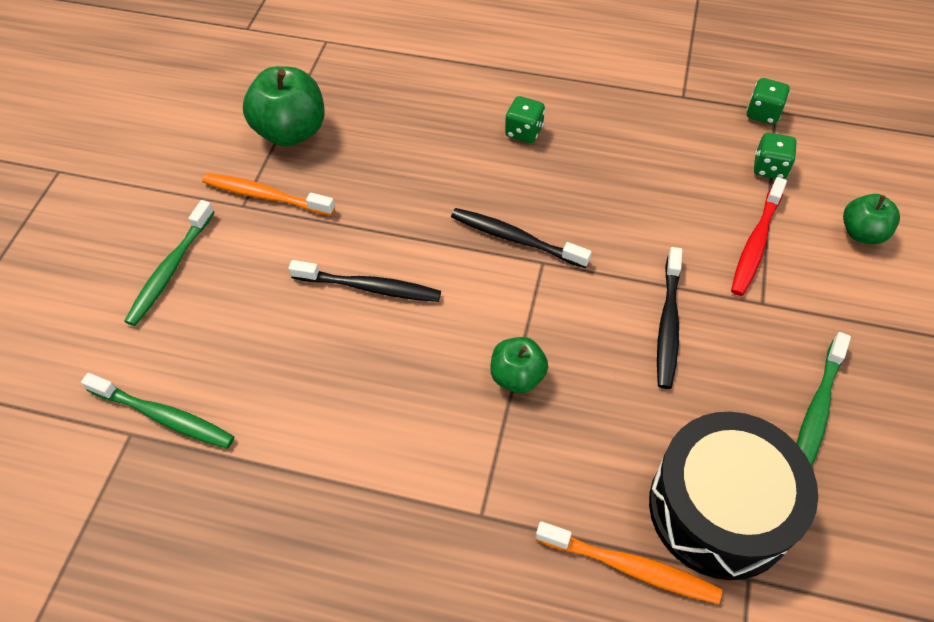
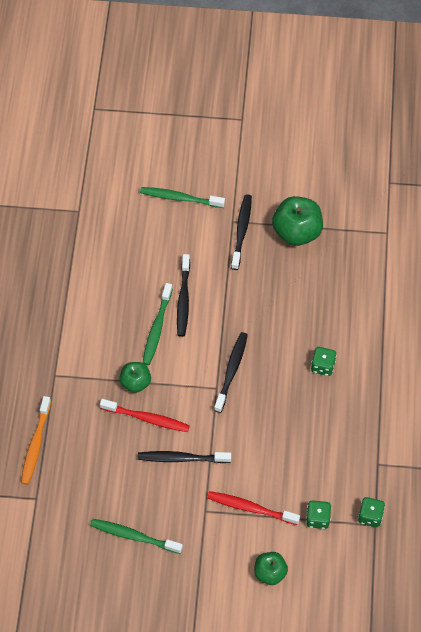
camera: 80 degrees right, 5 degrees up
green toothbrush [81,373,234,449] -> green toothbrush moved to [143,283,173,365]
orange toothbrush [202,173,335,216] -> black toothbrush [231,194,252,270]
black drum [649,412,818,580] -> none
none -> red toothbrush [100,399,190,432]

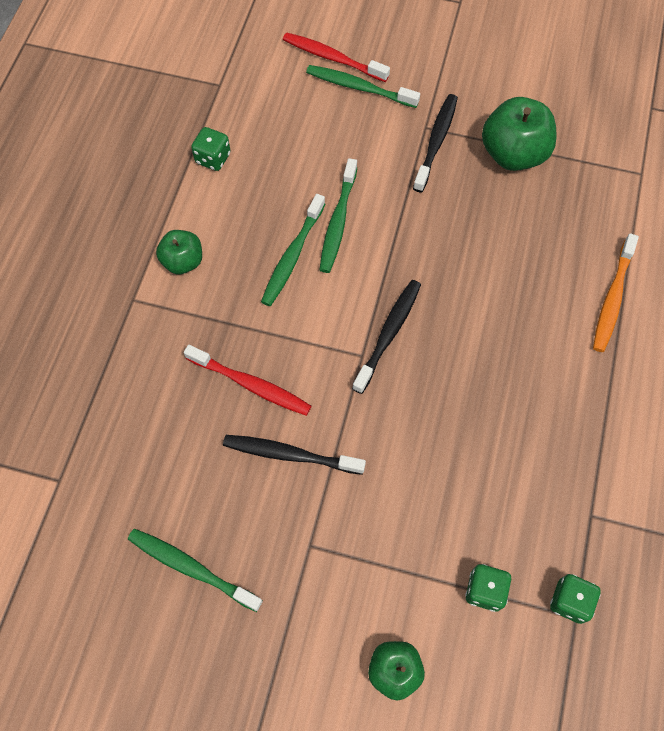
camera: 10 degrees right, 5 degrees up
orange toothbrush [21,396,51,485] -> orange toothbrush moved to [593,233,639,352]
green apple [119,362,151,393] -> green apple moved to [156,230,202,274]
black toothbrush [177,254,190,337] -> green toothbrush [319,158,357,273]
red toothbrush [207,491,300,525] -> red toothbrush moved to [283,33,390,82]
green dice [311,347,337,376] -> green dice moved to [191,127,231,171]

